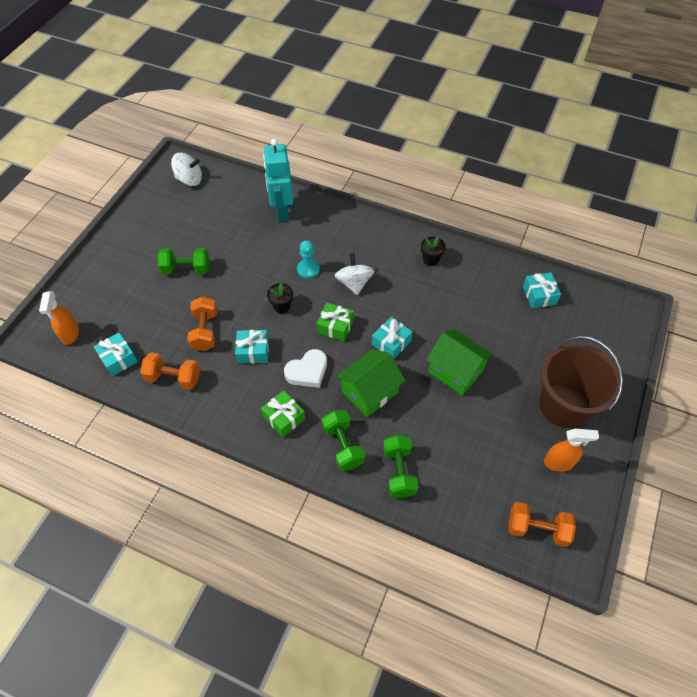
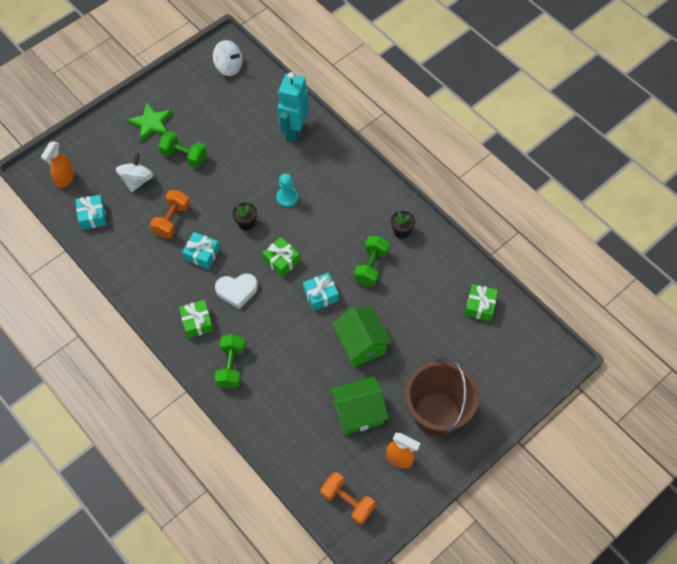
camera: 25 degrees right, 5 degrees up
orange dumbbell [140,352,200,390] -> none
white spinning top [335,253,374,295] -> white spinning top moved to [116,153,154,192]
green house [336,349,406,417] -> green house moved to [330,377,388,435]
green dumbbell [383,435,419,498] -> green dumbbell moved to [354,236,389,286]
turquoise gift [523,272,561,308] -> green gift [465,284,498,321]
none -> green star [127,102,173,142]

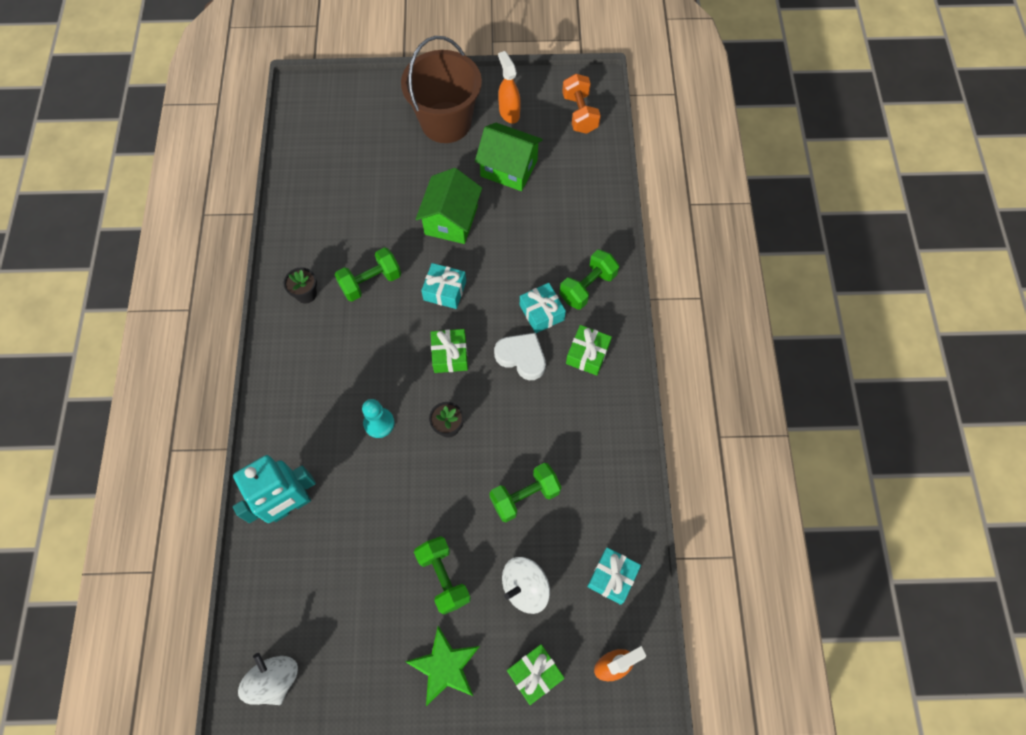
camera: 140 degrees left, 5 degrees up
orange dumbbell [150,190,190,238] -> green dumbbell [489,463,561,522]
turquoise gift [182,232,220,269] -> turquoise gift moved to [520,283,566,333]
green gift [465,284,498,321] -> green gift moved to [507,644,565,705]

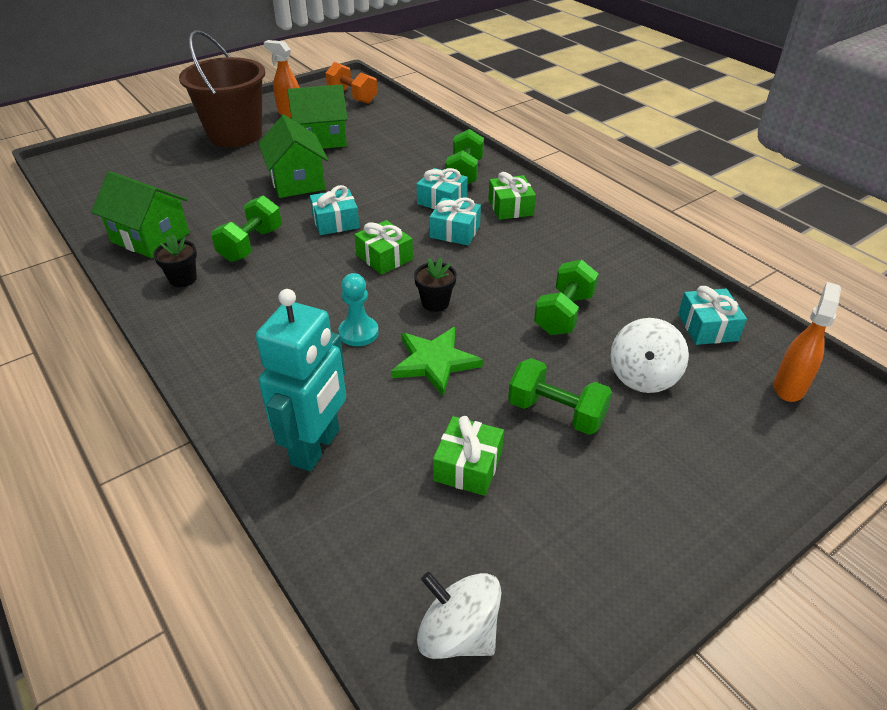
camera: 35 degrees left, 25 degrees down
green star [405,626,480,706] -> green star moved to [391,327,483,396]
white heart [494,333,546,380] -> turquoise gift [429,197,481,245]
green gift [507,644,565,705] -> green gift moved to [433,416,504,496]
none -> green house [91,171,189,258]

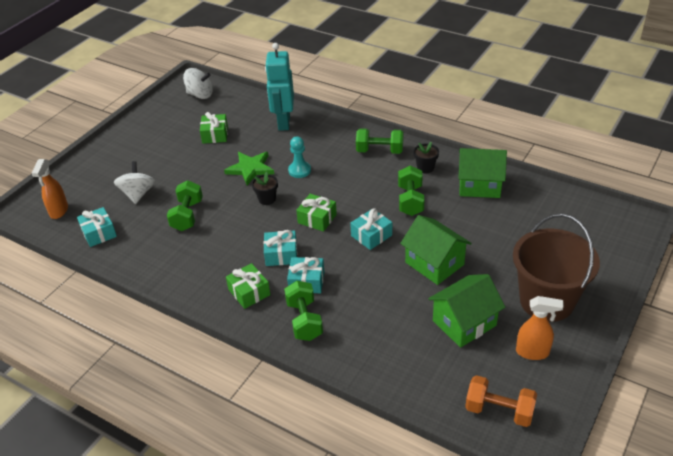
camera: 160 degrees right, 0 degrees up
green dumbbell [508,358,612,435] -> green dumbbell moved to [356,128,404,154]

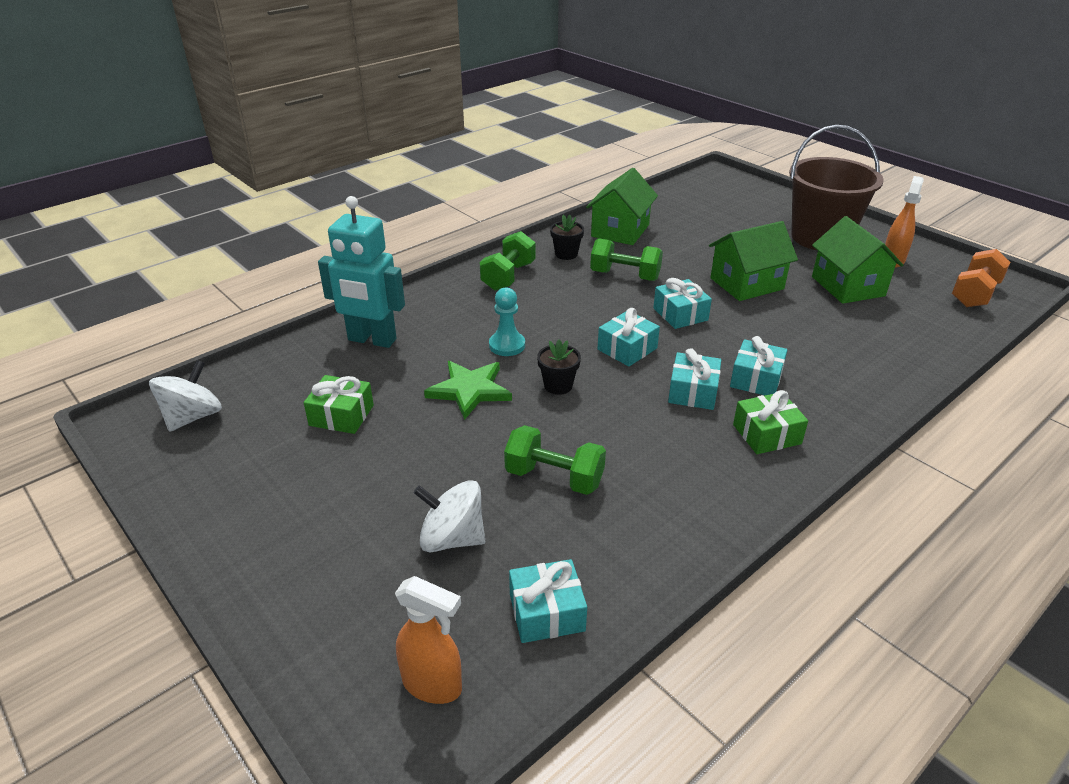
camera: 75 degrees left, 5 degrees down
green dumbbell [284,281,323,341] -> none
green gift [296,194,337,232] -> turquoise gift [598,308,660,366]

